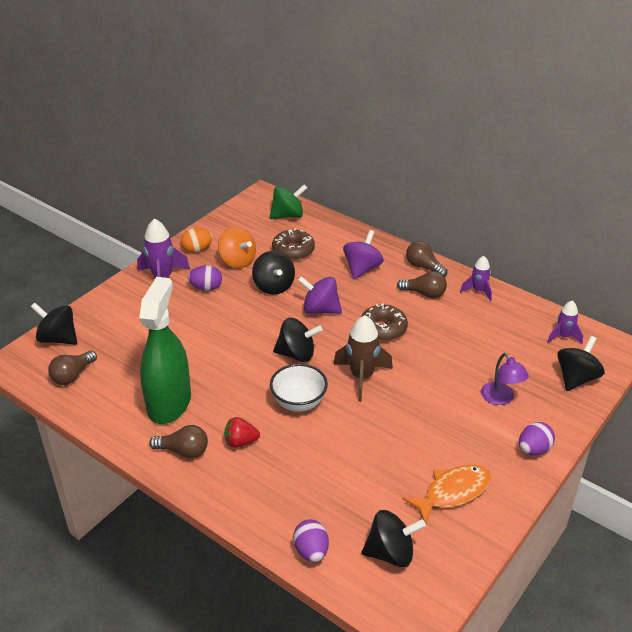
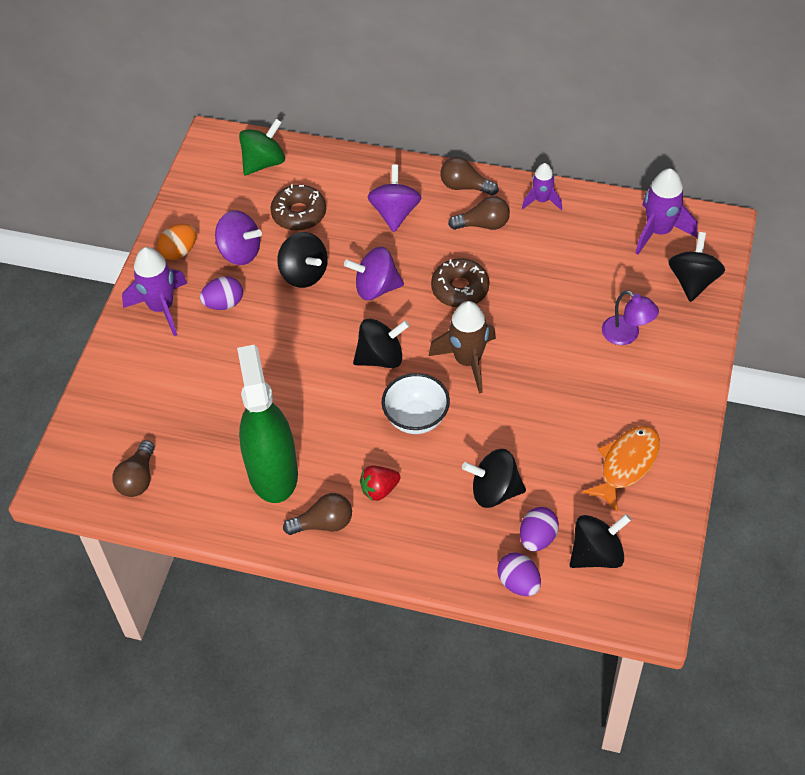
camera: 20 degrees left, 15 degrees up
black spinning top [31,303,77,345] -> black spinning top moved to [462,449,526,508]
orange spinning top [218,226,256,269] -> purple spinning top [215,211,262,265]
purple egg [519,422,555,456] -> purple egg moved to [520,507,559,552]
purple rocket [547,300,583,344] -> purple rocket [635,168,698,255], size x1.65

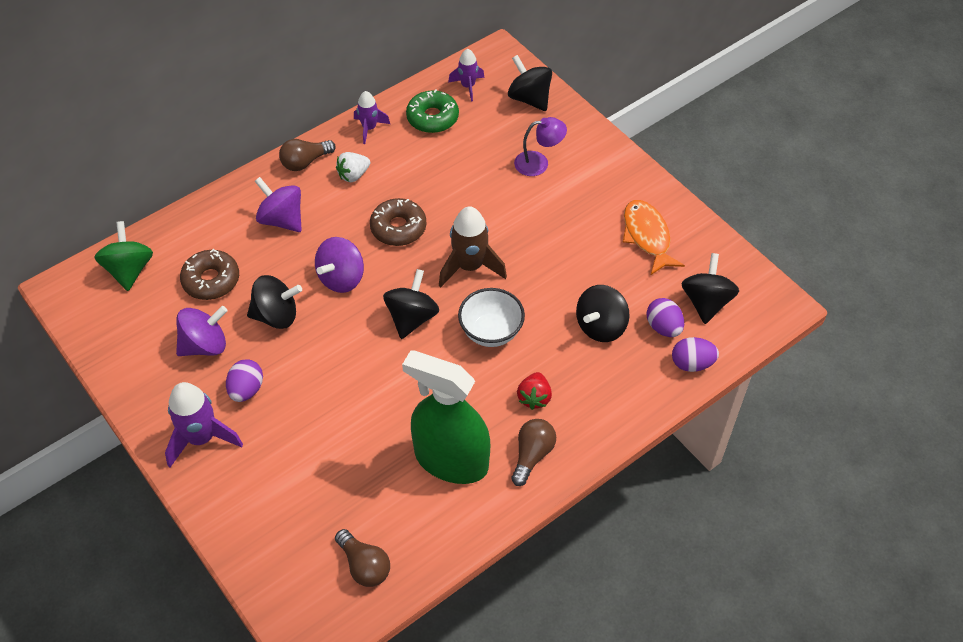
camera: 55 degrees left, 0 degrees up
orange egg [157,224,196,260] -> none
brown light bulb [448,196,510,230] -> white strawberry [336,152,370,182]
purple rocket [635,168,698,255] -> purple rocket [448,49,485,102], size x0.61
none -> green donut [406,89,459,133]

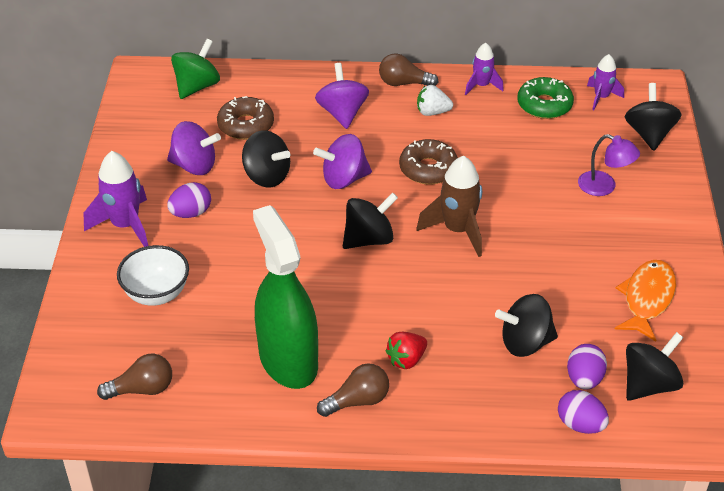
camera: 40 degrees right, 10 degrees down
brown light bulb [335,529,390,587] -> brown light bulb turned 105 degrees counterclockwise [97,354,172,400]
white bowl [458,288,525,347] -> white bowl moved to [117,245,189,306]

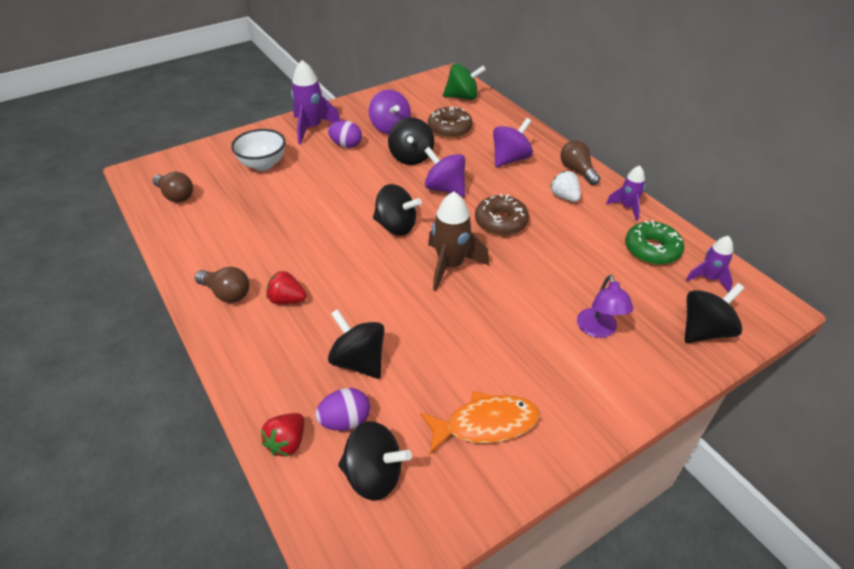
camera: 55 degrees right, 0 degrees up
green spray bottle [253,205,318,389] -> none
purple egg [558,390,609,434] -> red strawberry [261,413,304,456]

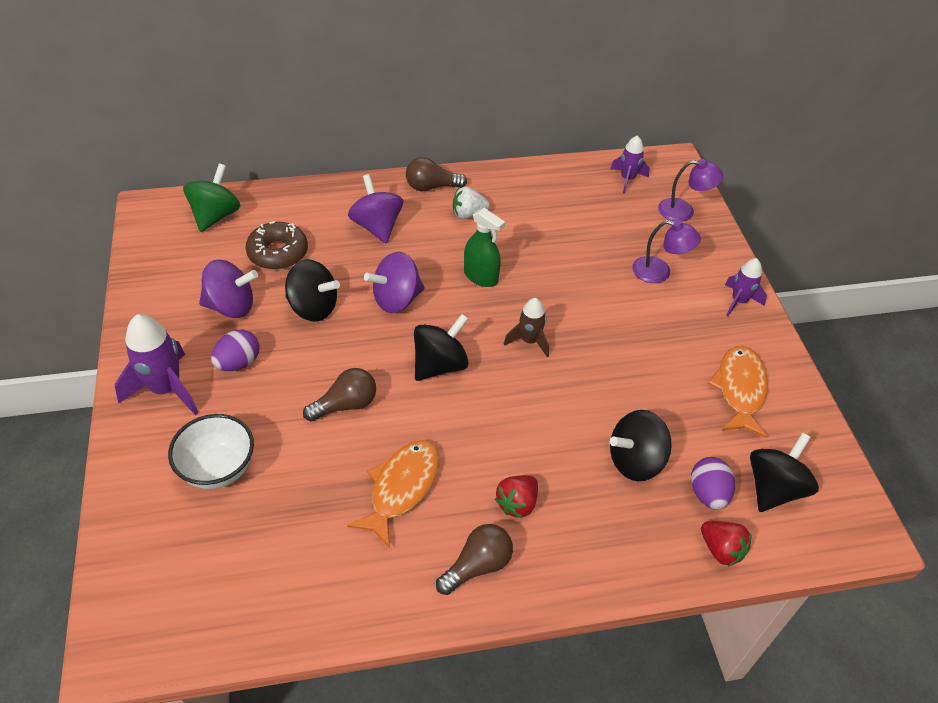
camera: 70 degrees left, 5 degrees up
brown light bulb [152,172,193,203] -> brown light bulb moved to [303,368,376,422]
brown rocket [428,191,489,291] -> brown rocket [504,298,549,358], size x0.61
brown donut [475,194,529,235] -> green spray bottle [464,208,505,287]
purple rocket [606,165,645,221] -> purple rocket moved to [725,258,767,316]
green donut [625,220,684,265] -> none
black spinning top [685,283,744,343] -> purple lamp [658,159,724,222]
none -> orange fish [347,440,439,548]

